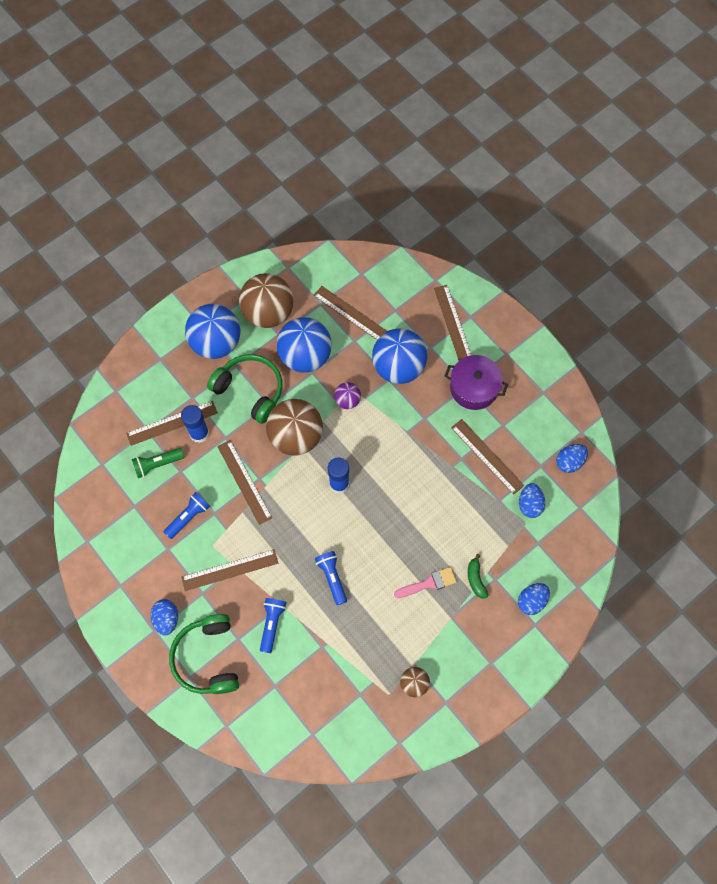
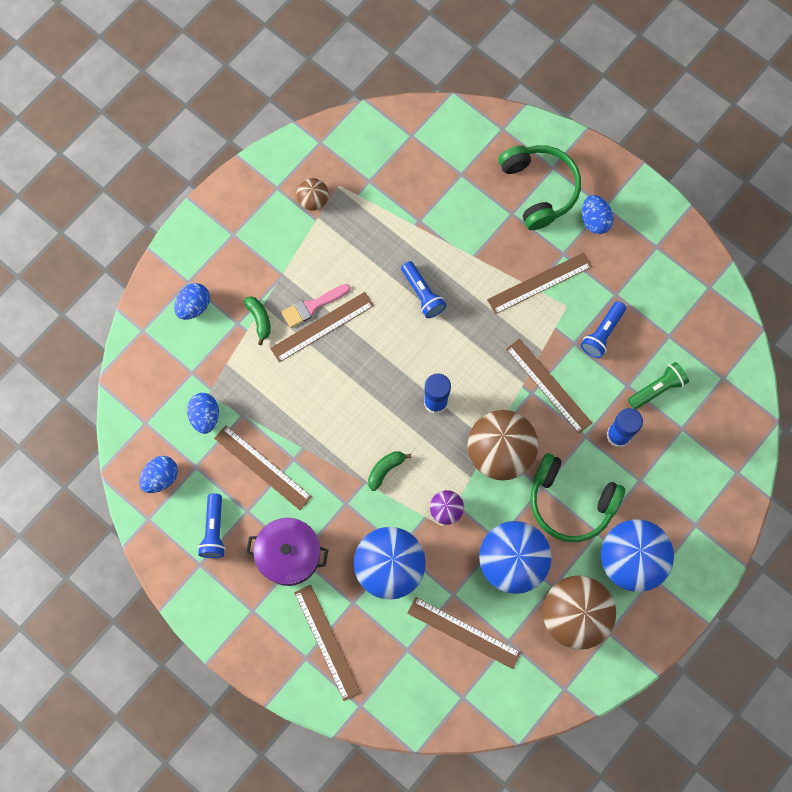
camera: 170 degrees right, 5 degrees up
brown ruler [126,401,218,446] -> brown ruler moved to [270,292,374,363]
blue flashlight [260,598,286,653] -> blue flashlight moved to [198,493,225,558]
none -> green banana [368,451,412,491]

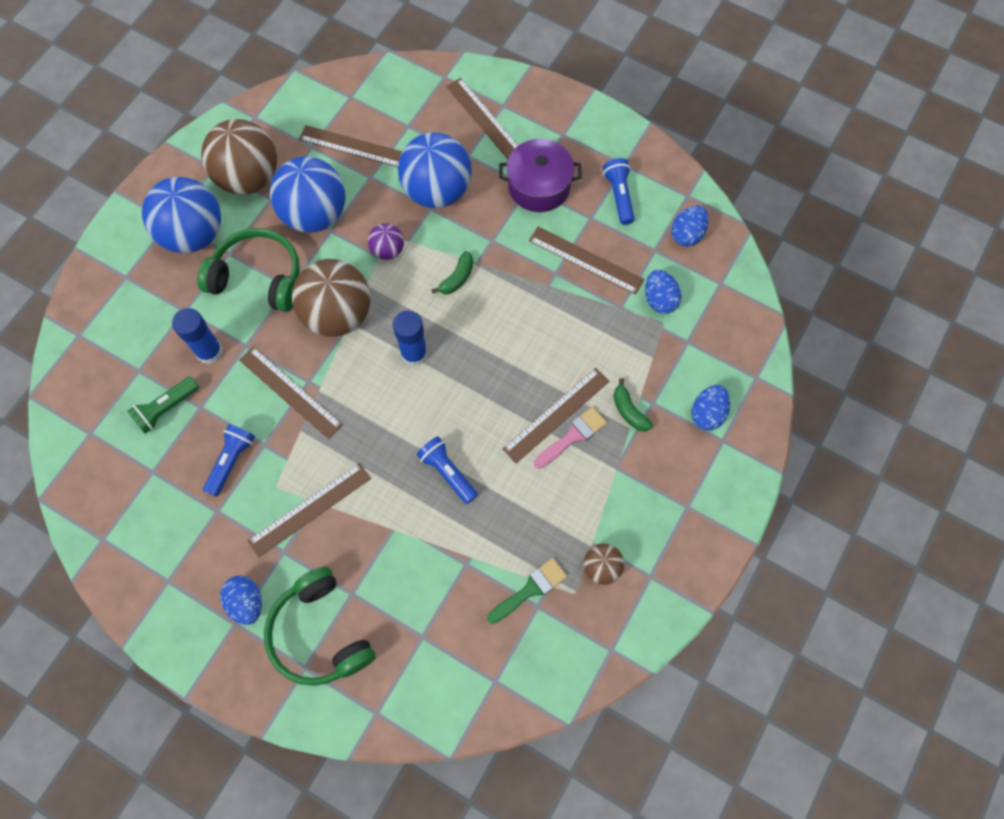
camera: 170 degrees right, 5 degrees down
none -> green brush [487,558,567,624]

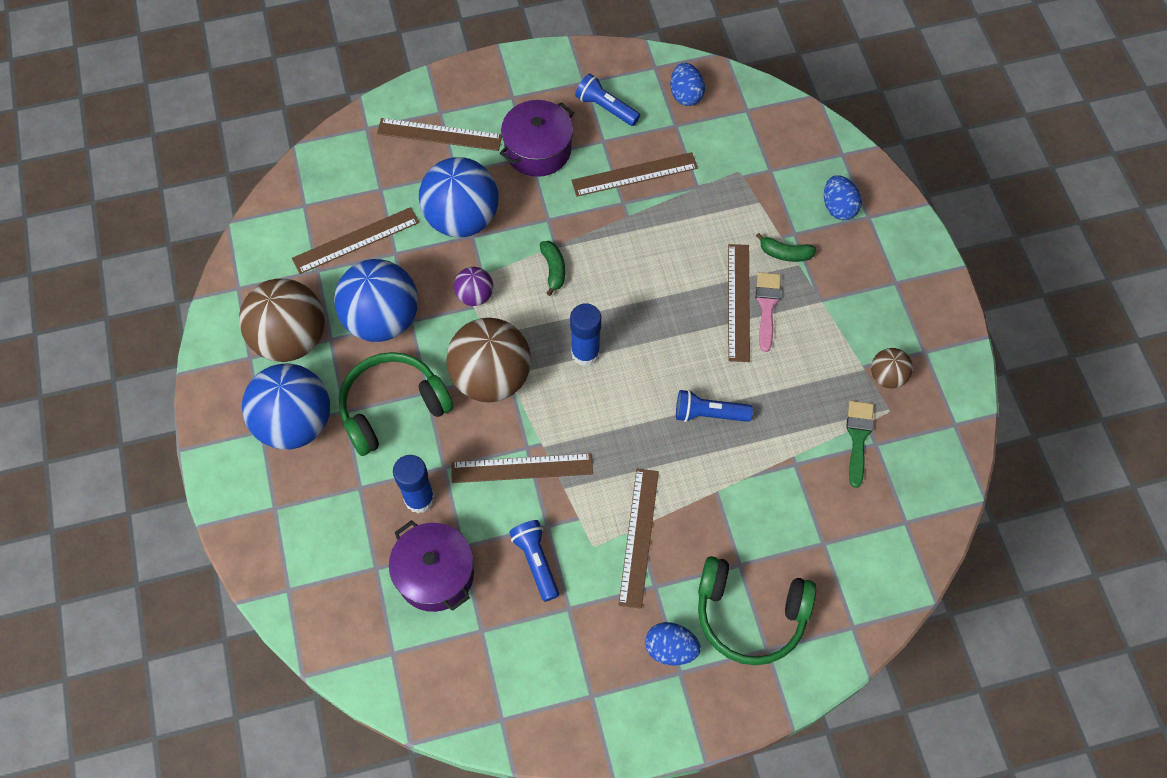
camera: 45 degrees left, 5 degrees down
green flashlight [127,376,199,434] -> purple pot [389,520,474,612]
blue egg [645,270,682,314] -> none

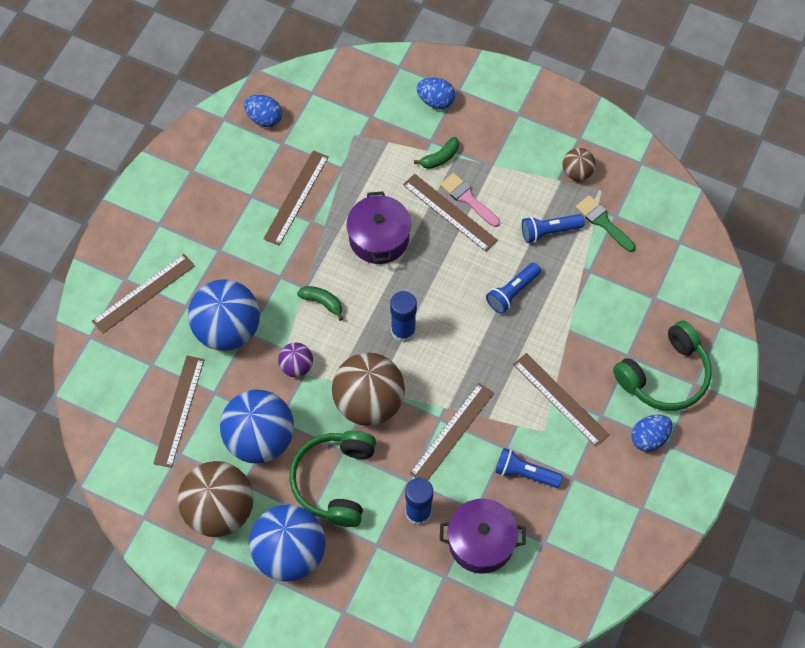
camera: 50 degrees left, 0 degrees up
purple pot [500,100,574,177] -> purple pot moved to [347,191,411,264]
blue flashlight [575,73,640,126] -> blue flashlight moved to [522,214,585,243]

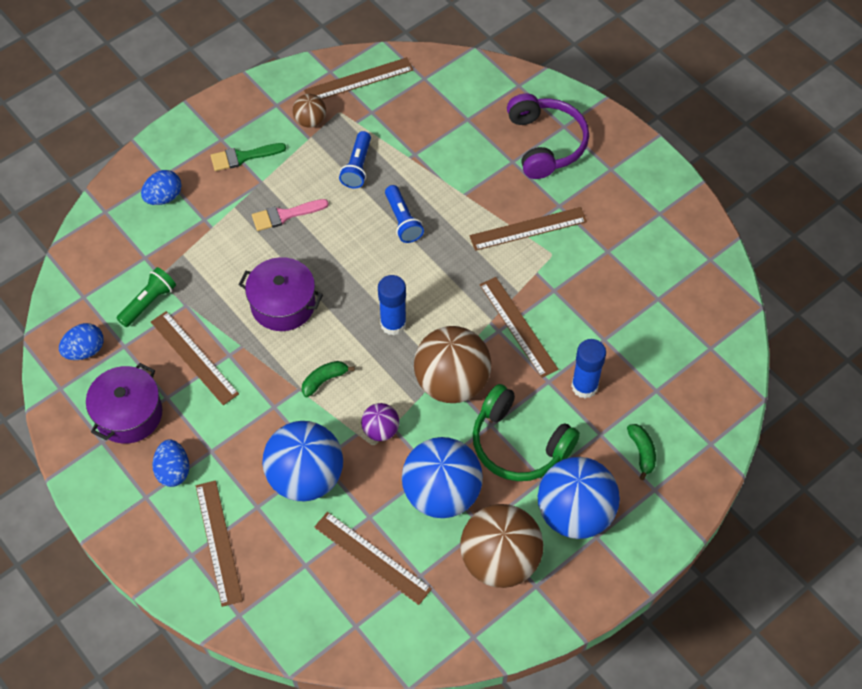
camera: 65 degrees left, 5 degrees down
brown ruler [403,174,498,252] -> brown ruler moved to [304,57,414,99]
green banana [414,137,459,169] -> green banana moved to [627,424,656,480]
purple pot [440,499,526,574] -> purple pot moved to [86,363,163,444]
blue flashlight [495,448,563,488] -> none
green brush [576,195,636,252] -> green brush moved to [211,143,286,171]
green headphones [613,321,712,411] -> purple headphones [507,93,589,179]
blue egg [631,415,672,452] -> blue egg moved to [152,440,189,487]
none -> green flashlight [116,267,176,327]

